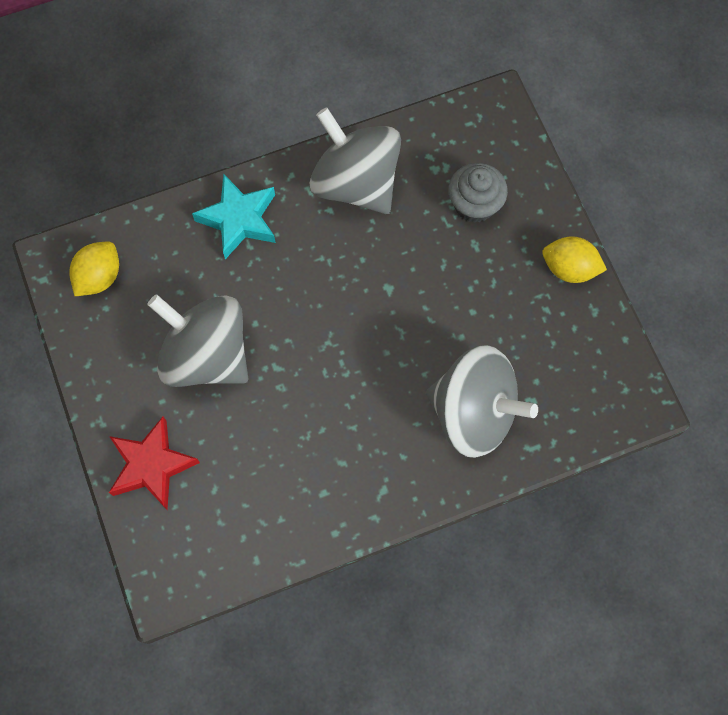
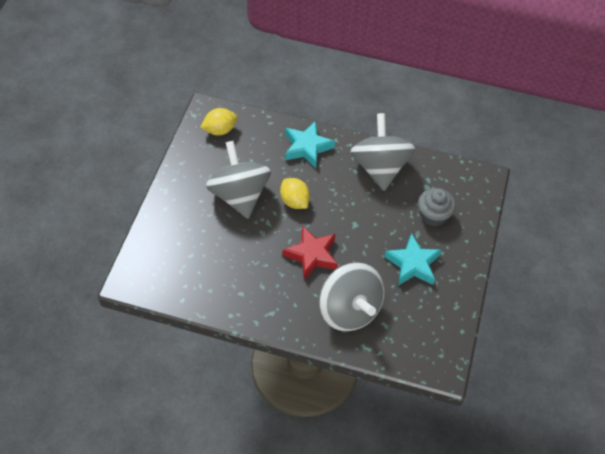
camera: 35 degrees right, 15 degrees down
red star [109,416,200,509] -> red star moved to [283,226,338,280]
yellow lemon [542,236,607,283] -> yellow lemon moved to [280,178,310,209]
none -> turquoise star [384,233,441,285]

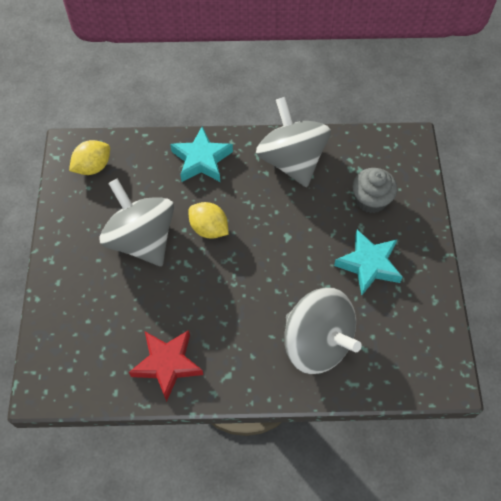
camera: 15 degrees left, 5 degrees up
red star [283,226,338,280] -> red star moved to [129,330,203,402]

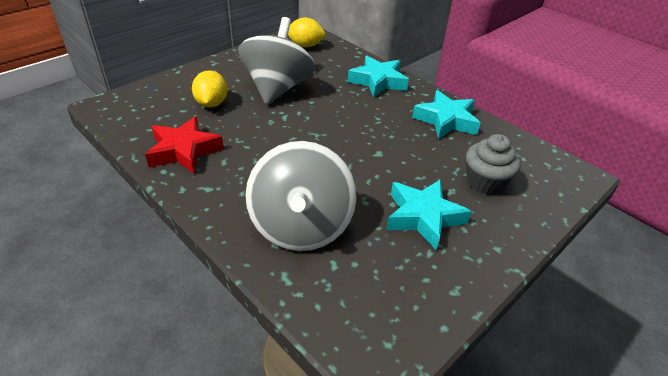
camera: 45 degrees right, 20 degrees down
yellow lemon [188,202,229,239] -> yellow lemon moved to [192,70,228,107]
grey spinning top [256,97,331,187] -> turquoise star [412,90,481,139]

